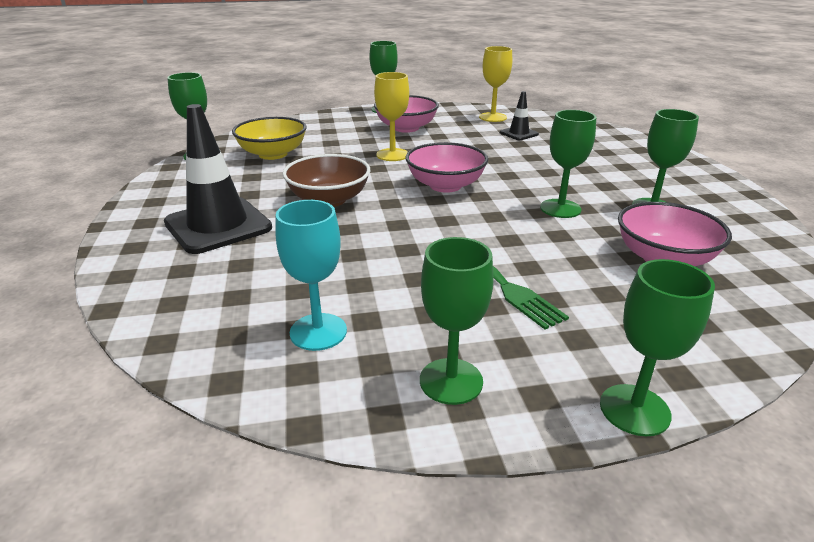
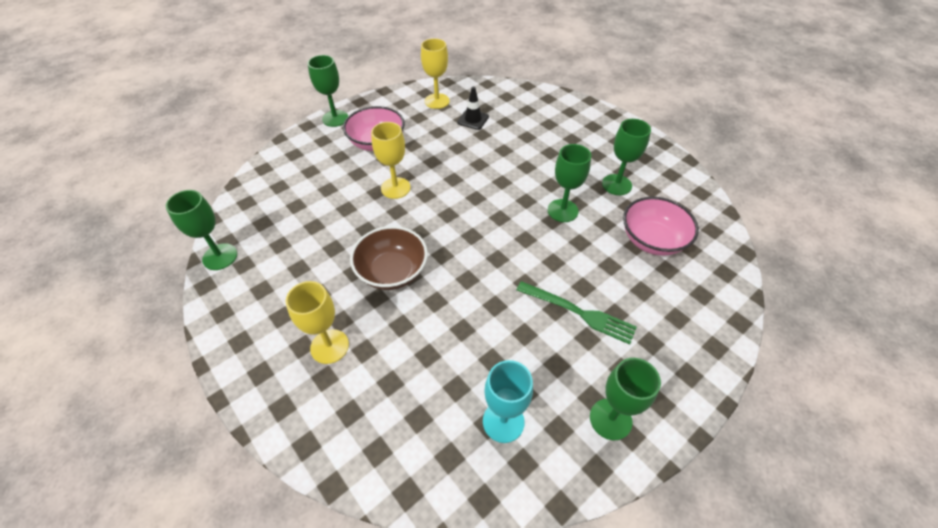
camera: 30 degrees left, 20 degrees up
black traffic cone [164,104,272,254] -> yellow goblet [286,281,349,364]
yellow bowl [232,117,307,160] -> none
pink bowl [406,142,488,193] -> none
green goblet [600,259,715,436] -> none

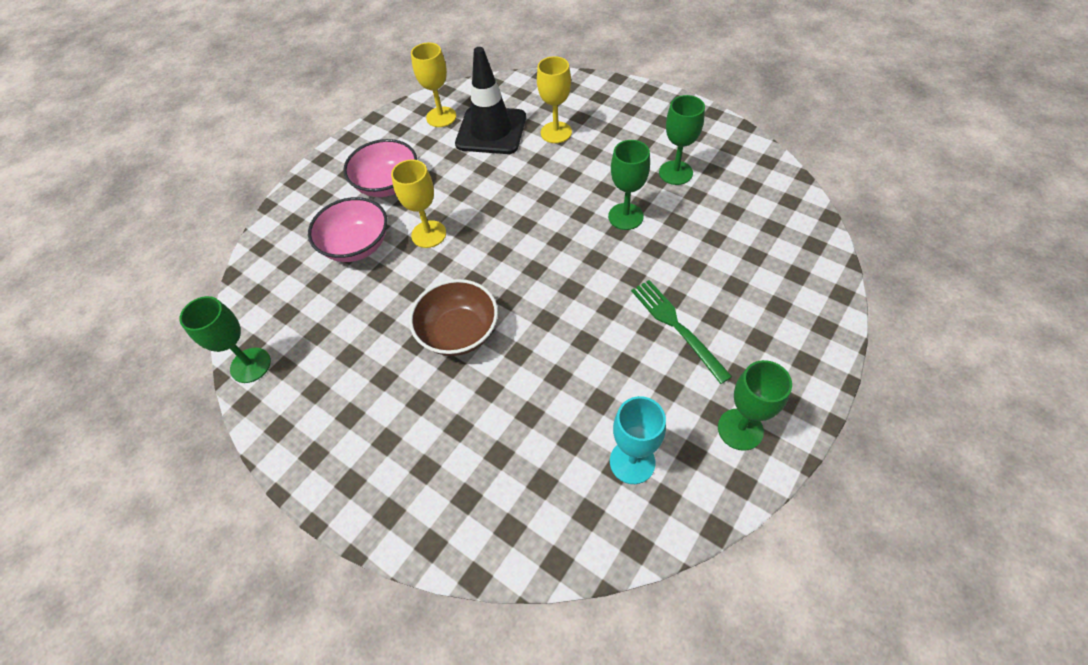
camera: 10 degrees left, 5 degrees up
yellow goblet [286,281,349,364] -> yellow goblet moved to [537,56,572,143]
green goblet [308,55,348,127] -> none
black traffic cone [457,87,489,130] -> black traffic cone [455,47,526,154], size x2.04
green fork [516,281,637,344] -> green fork turned 135 degrees counterclockwise [631,280,732,384]
pink bowl [623,197,699,256] -> pink bowl moved to [308,197,388,262]

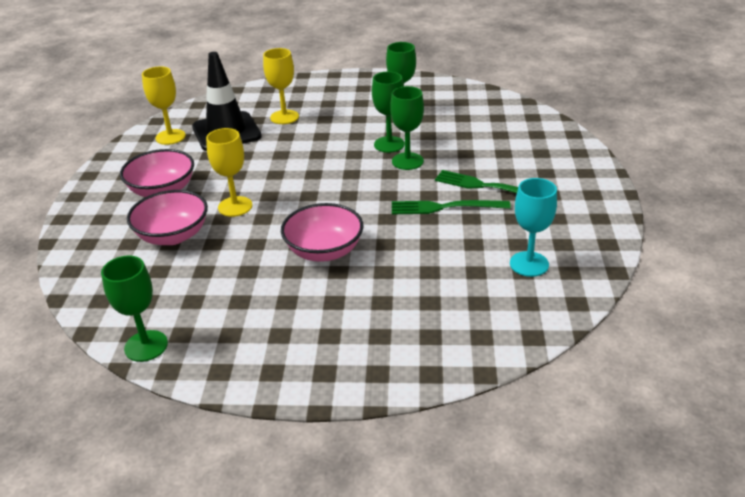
camera: 35 degrees left, 20 degrees down
brown bowl [409,279,498,356] -> pink bowl [281,203,364,262]
green goblet [718,360,792,451] -> green goblet moved to [390,86,424,170]
none -> green fork [392,200,511,214]

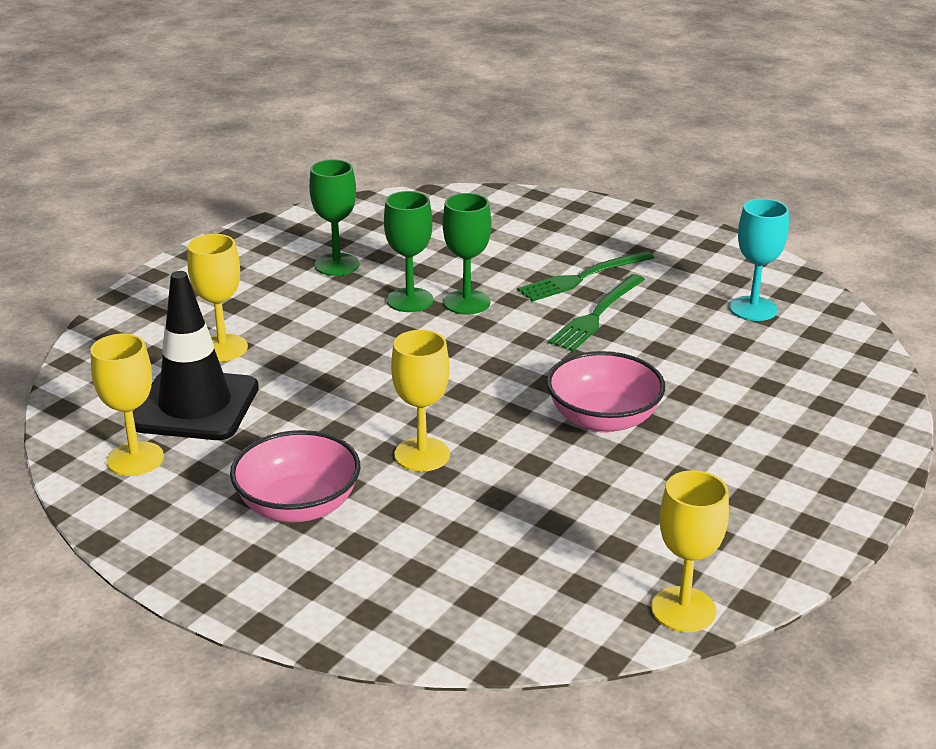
camera: 60 degrees left, 5 degrees down
green goblet [101,256,168,362] -> yellow goblet [651,470,729,632]
pink bowl [127,190,208,245] -> none

